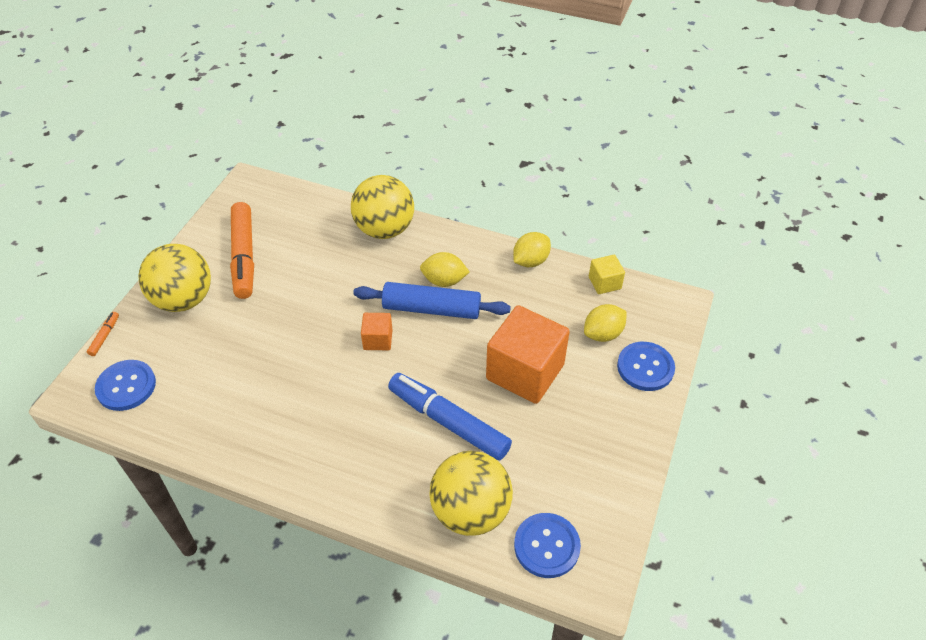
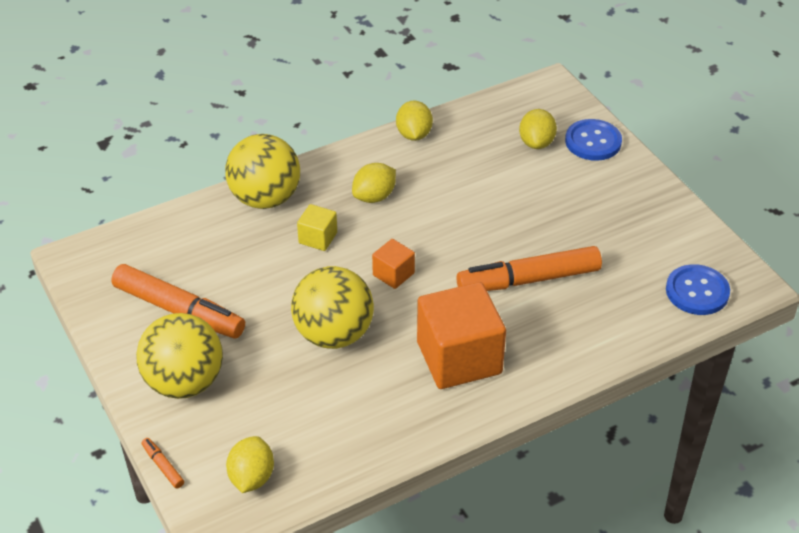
camera: 50 degrees left, 5 degrees down
blue button [95,360,156,411] -> yellow lemon [226,436,274,493]
blue rolling pin [353,282,511,319] -> none
blue marker [388,373,512,460] -> orange marker [456,246,602,291]
yellow ball [429,451,513,536] -> yellow ball moved to [291,266,374,349]
orange cube [486,305,570,404] -> orange cube moved to [417,282,506,389]
yellow cube [589,255,625,294] -> yellow cube moved to [297,204,337,251]

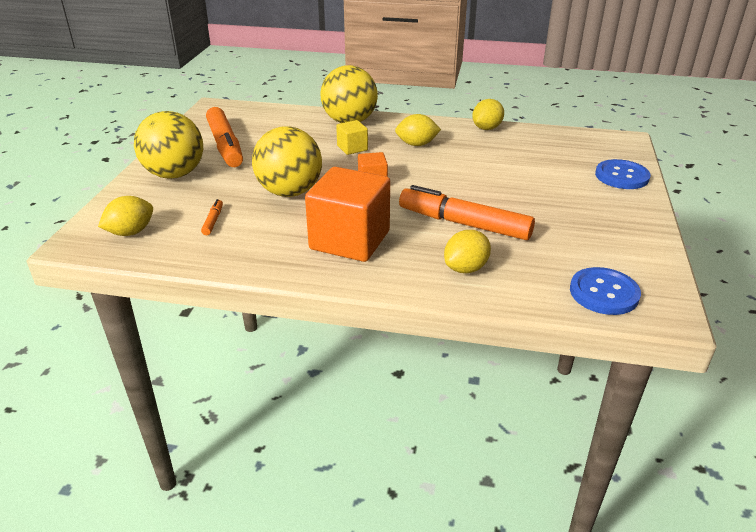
camera: 40 degrees right, 10 degrees down
orange marker [141,438,184,489] -> orange marker moved to [201,199,223,235]
yellow lemon [519,109,557,149] -> yellow lemon moved to [444,230,491,273]

